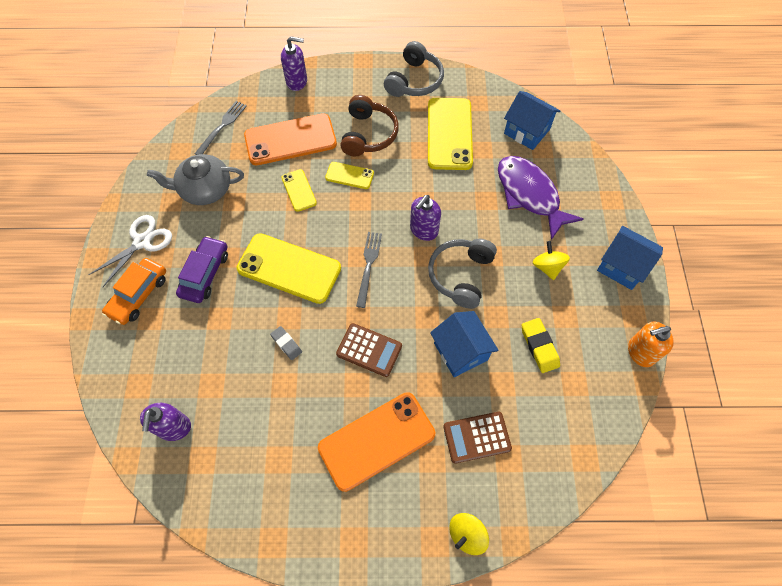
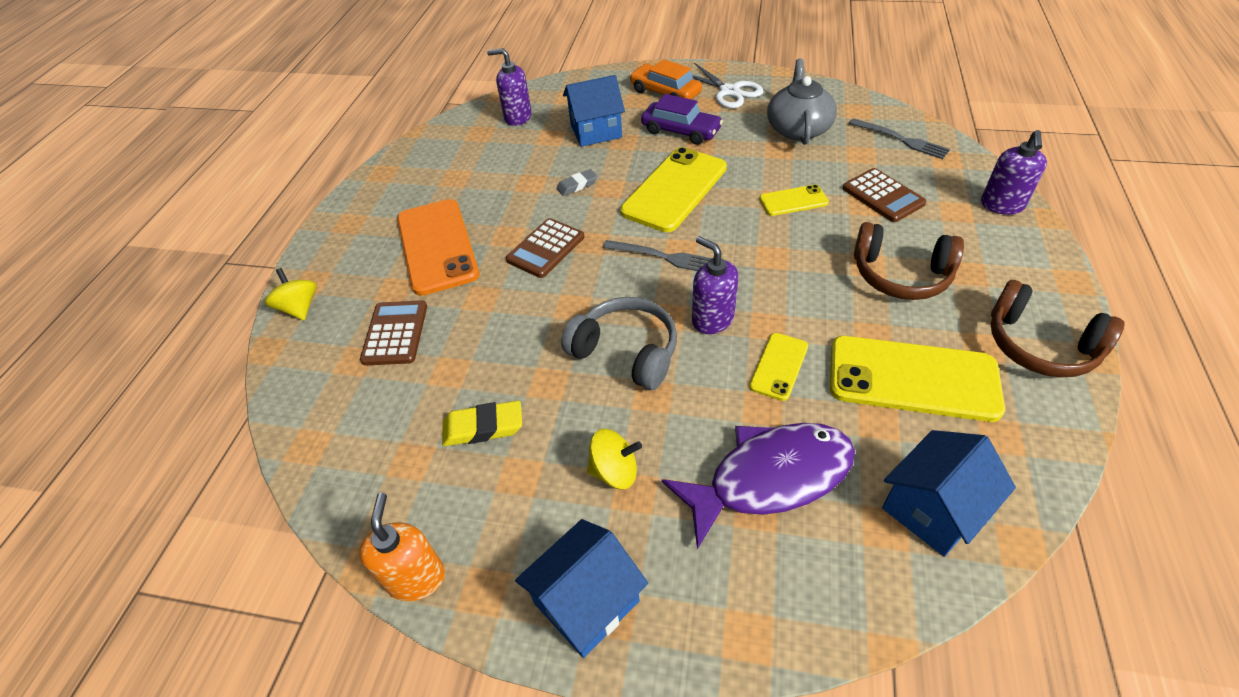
camera: 105 degrees right, 15 degrees down
orange phone [244,113,337,165] -> brown calculator [843,168,927,222]
yellow phone [325,162,374,189] -> yellow phone moved to [749,333,808,401]
grey headphones [384,41,444,97] -> brown headphones [991,280,1125,378]
blue house [430,311,499,377] -> blue house moved to [563,75,625,147]

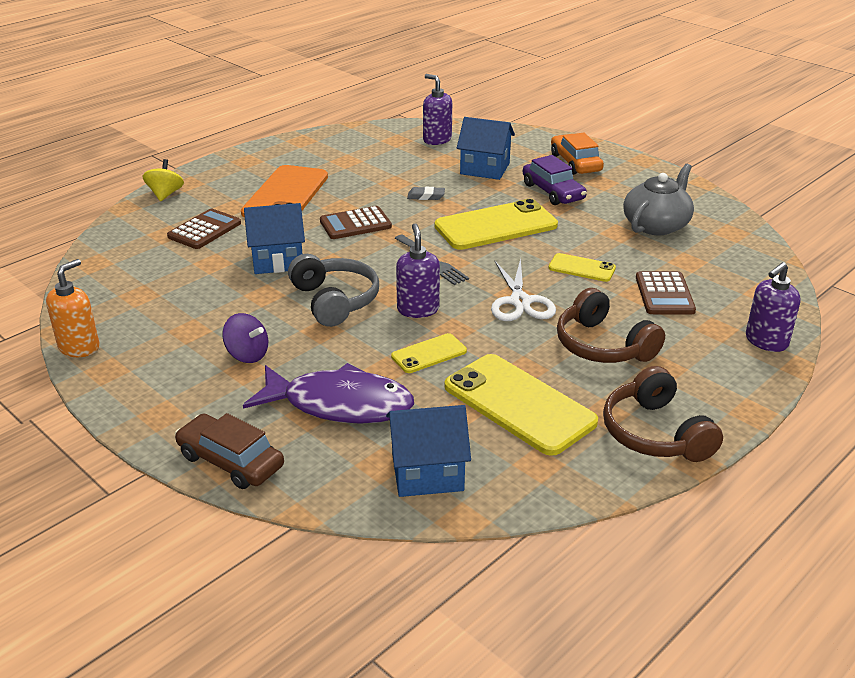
camera: 30 degrees right, 15 degrees down
yellow eraser [442,401,522,446] -> none
blue house [515,519,648,658] -> blue house moved to [244,203,305,274]
yellow spinning top [587,429,642,489] -> purple spinning top [222,313,268,363]
white scissors [692,63,763,108] -> white scissors moved to [491,258,556,321]
grey fork [849,118,950,159] -> none
none -> brown car [175,413,284,489]

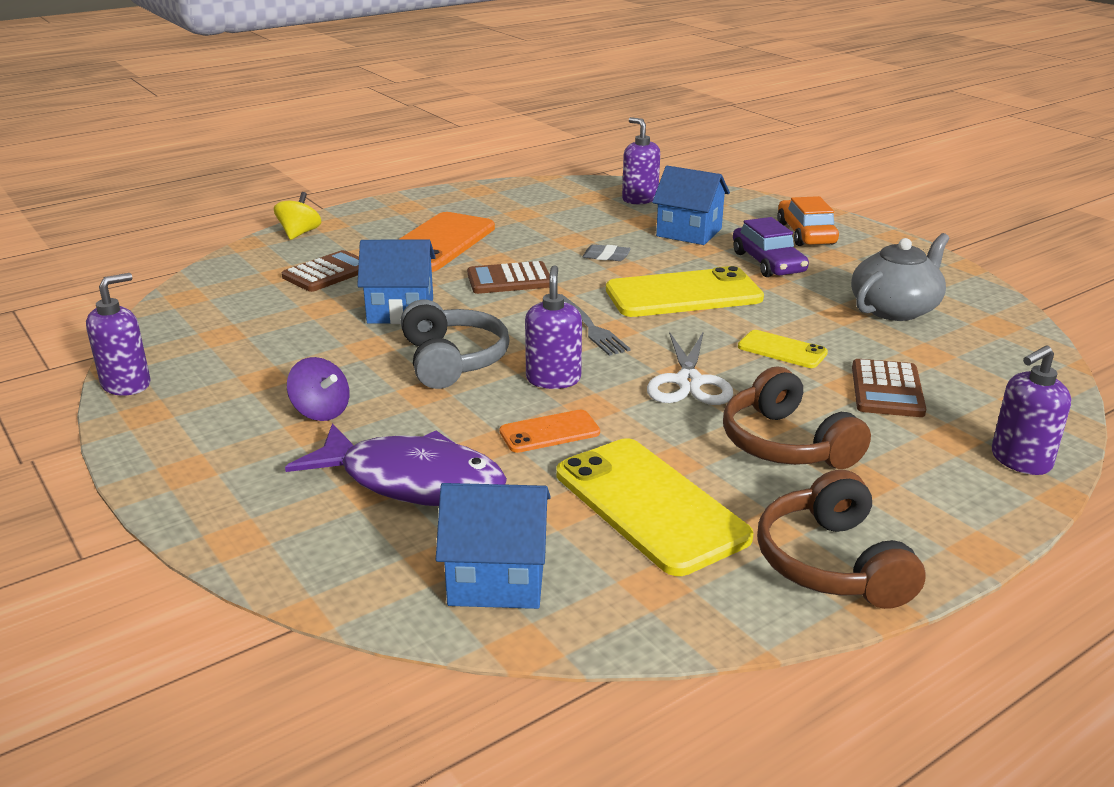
camera: 10 degrees right, 5 degrees down
orange soap dispenser [46,259,100,357] -> purple soap dispenser [86,273,151,396]
brown car [175,413,284,489] -> none
yellow phone [391,333,467,373] -> orange phone [499,410,600,453]

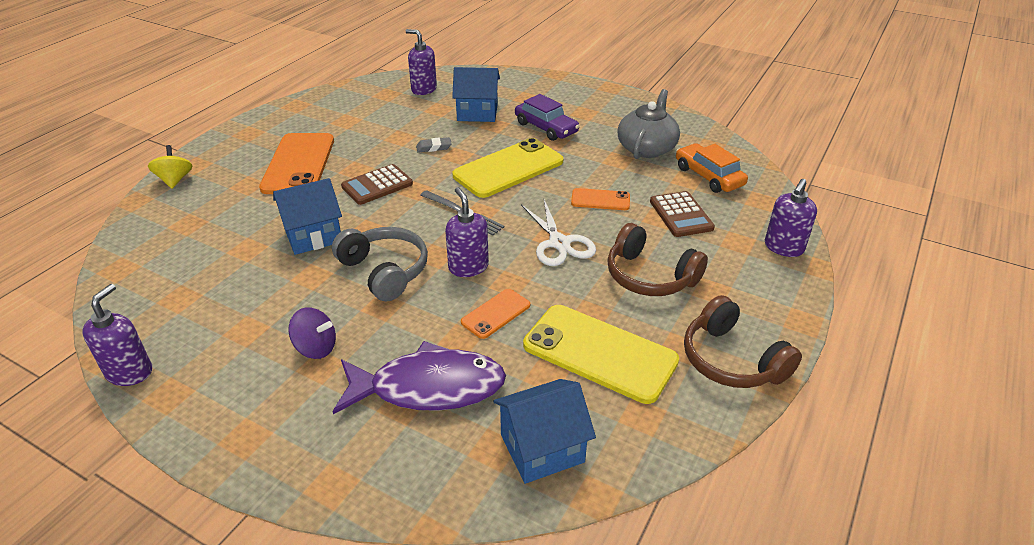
camera: 25 degrees left, 10 degrees up
brown calculator [282,250,359,292] -> none
yellow phone [738,330,828,368] -> orange phone [571,188,630,210]
orange car [777,196,839,246] -> orange car moved to [676,143,748,193]

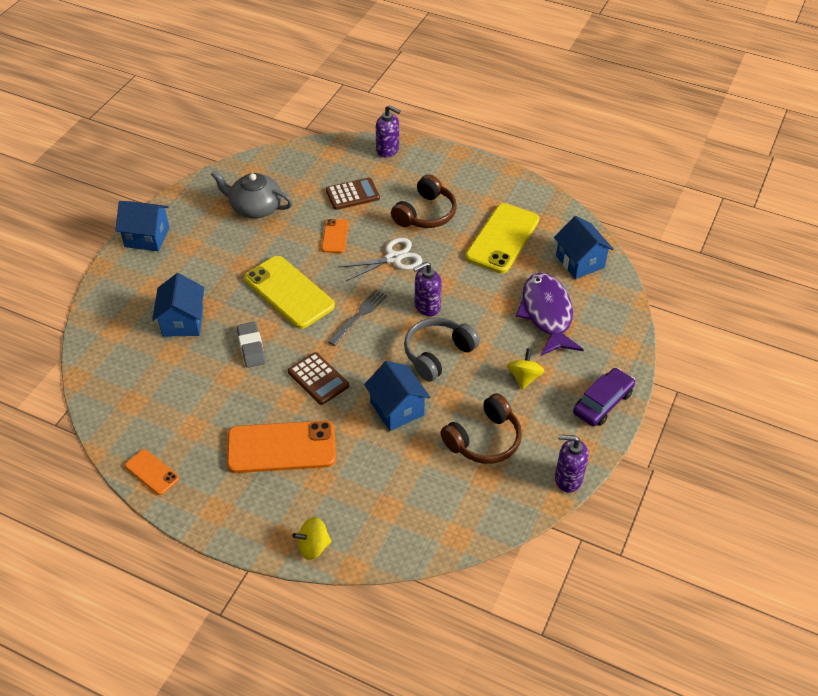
camera: 95 degrees left, 10 degrees up
purple spinning top [288,307,336,359] -> yellow spinning top [507,348,544,390]
purple soap dispenser [406,29,437,95] -> none
grey eraser [416,137,452,153] -> grey eraser [237,322,266,368], size x1.50
orange phone [461,289,530,339] -> orange phone moved to [125,449,179,495]
purple car [515,94,580,141] -> purple car moved to [573,368,635,426]
orange car [676,143,748,193] -> none
brown headphones [684,295,802,388] -> brown headphones moved to [440,393,522,464]
none -> blue house [115,201,169,251]

